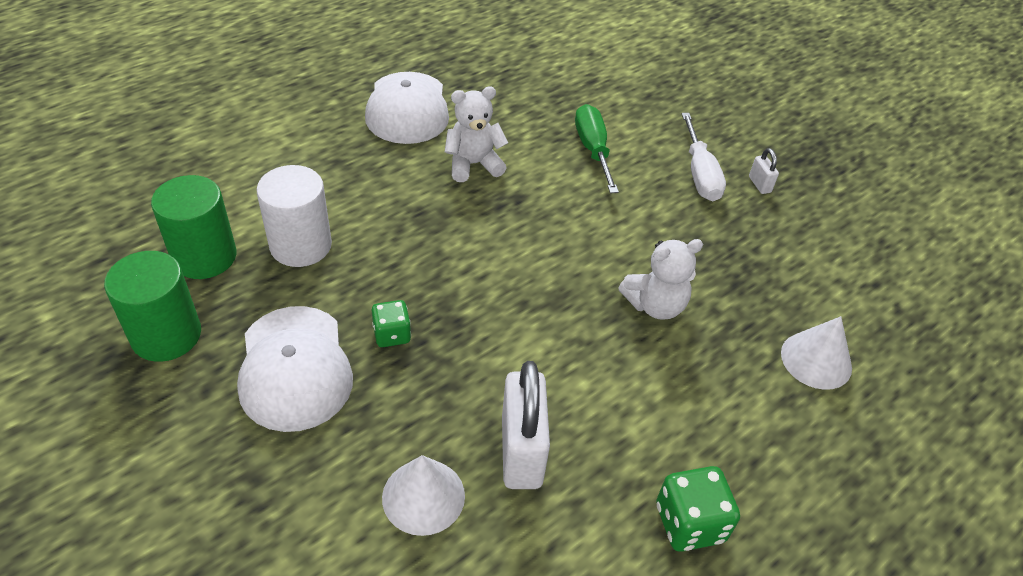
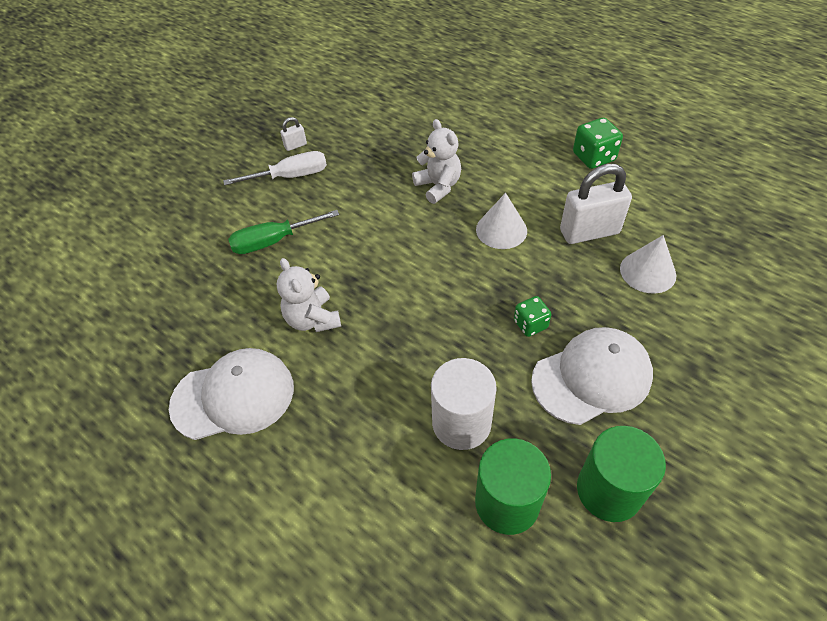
camera: 95 degrees left, 5 degrees up
white cone [781,316,852,390] -> white cone moved to [476,193,527,249]

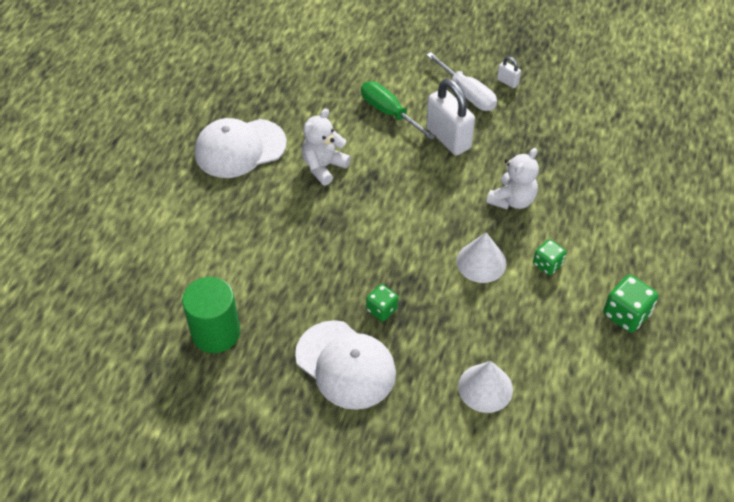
camera: 65 degrees right, 0 degrees up
white cap [169,348,294,440] -> white cap turned 105 degrees clockwise [195,118,287,178]
white cylinder [431,358,497,450] -> none
white padlock [560,164,632,244] -> white padlock moved to [426,79,475,155]
green cylinder [577,426,666,522] -> none
none -> green dice [533,239,566,275]

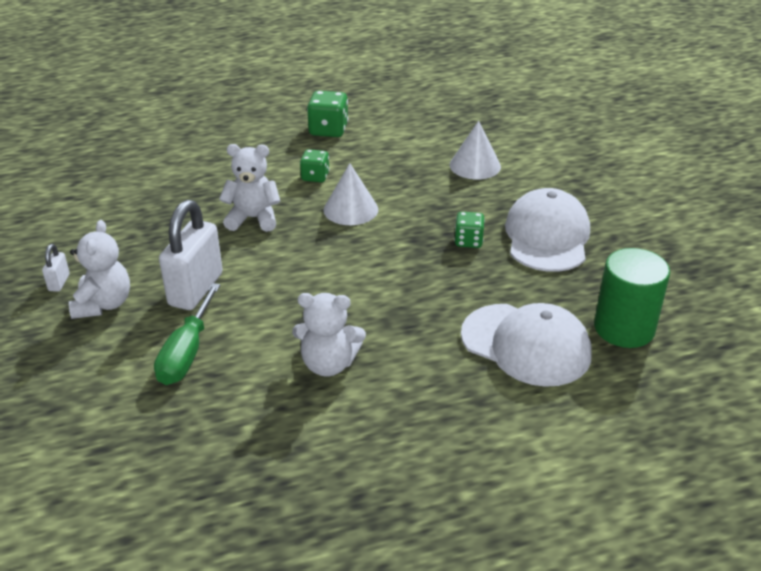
camera: 125 degrees left, 15 degrees down
white cap [195,118,287,178] -> white cap moved to [461,303,592,387]
white screwdriver [426,52,497,111] -> white teddy bear [69,220,130,319]

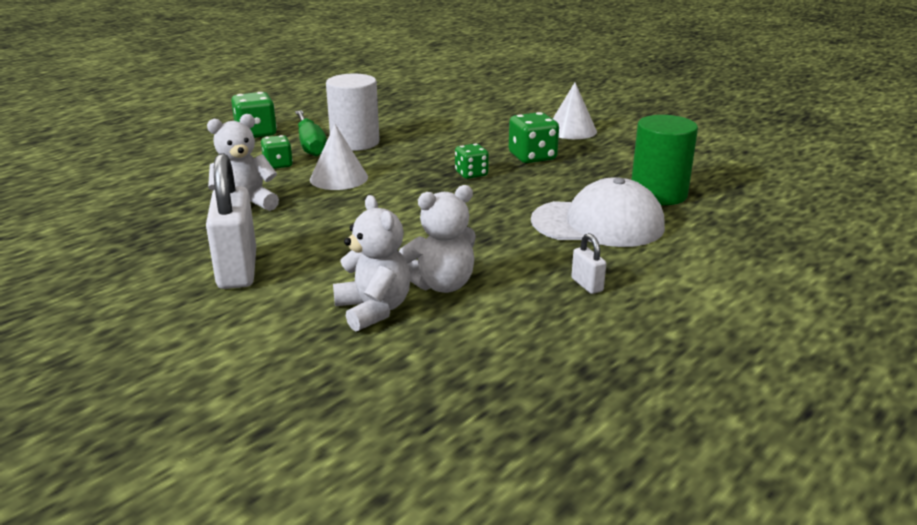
camera: 30 degrees left, 10 degrees down
white padlock [42,244,70,292] -> white padlock moved to [571,233,606,294]
white teddy bear [69,220,130,319] -> white teddy bear moved to [333,195,410,331]
green screwdriver [154,283,220,385] -> green screwdriver moved to [295,110,327,157]
white cone [450,121,501,179] -> white cone moved to [553,82,597,139]
white cap [505,188,590,272] -> green dice [509,112,559,163]
none -> white cylinder [326,74,379,151]

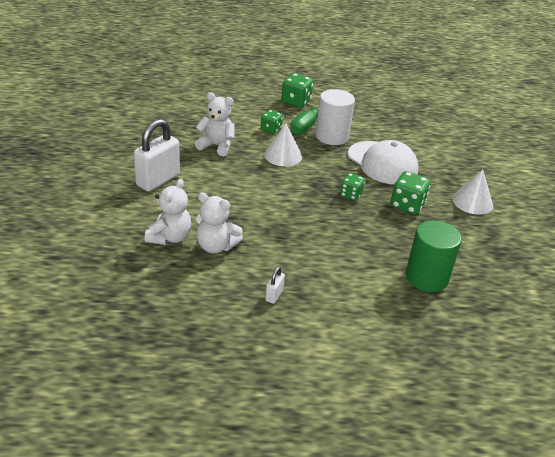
camera: 45 degrees right, 10 degrees up
white cap [531,177,665,247] -> white cap moved to [348,140,419,184]

